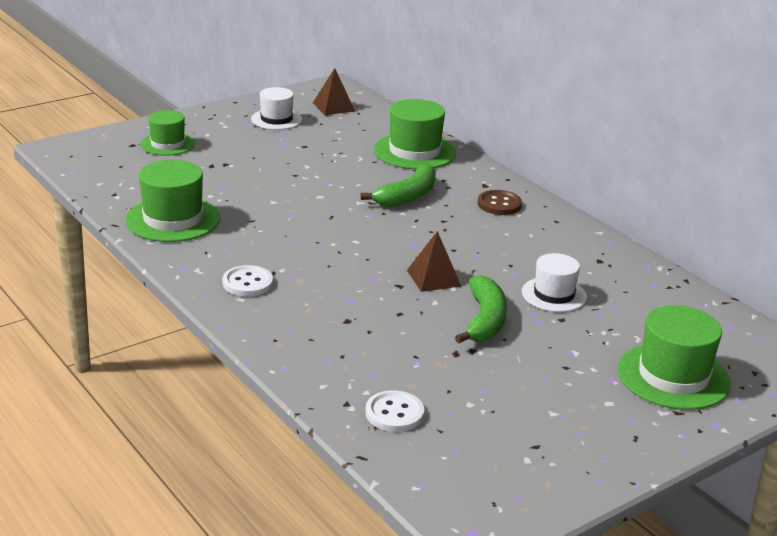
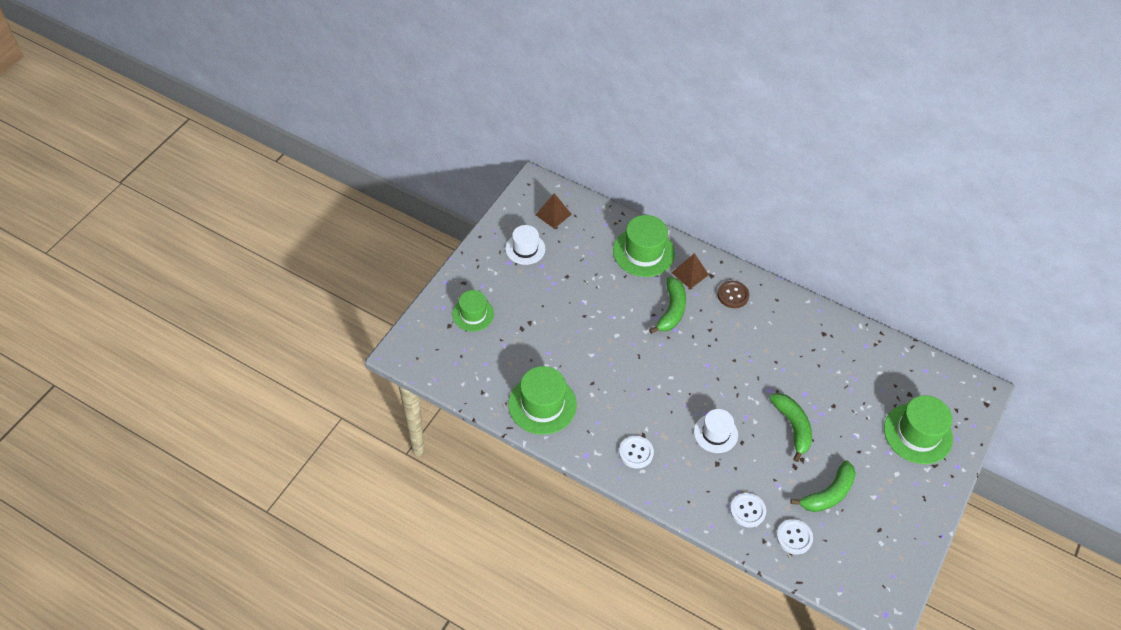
camera: 25 degrees left, 25 degrees up
brown pyramid [407,231,461,292] -> brown pyramid moved to [671,253,709,289]
white hat [522,253,587,312] -> white hat moved to [694,409,738,453]
none -> white button [730,493,766,527]
none -> green banana [790,460,856,512]

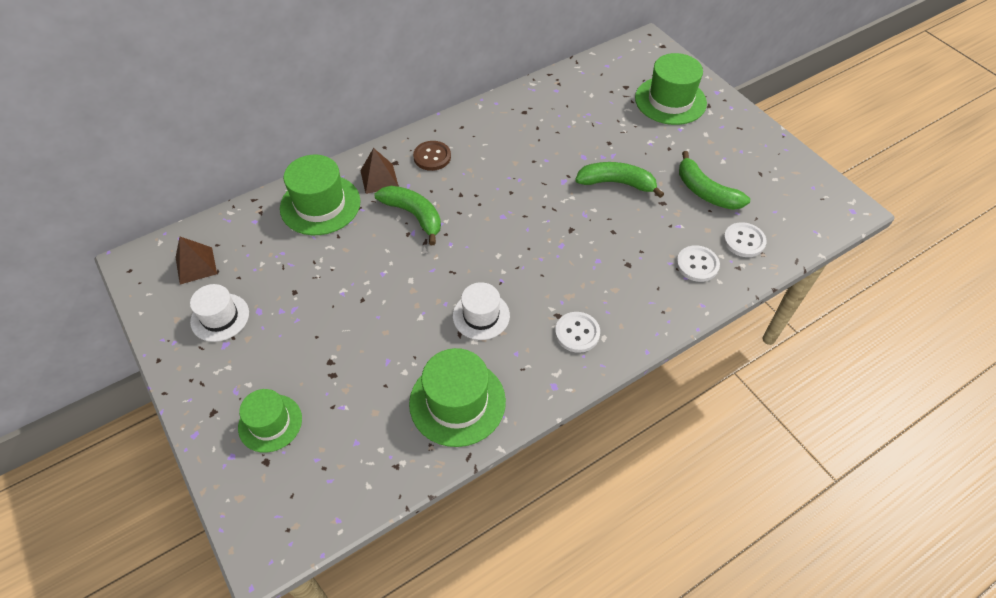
camera: 60 degrees left, 0 degrees up
white hat [694,409,738,453] -> white hat moved to [453,282,510,340]
green banana [790,460,856,512] -> green banana turned 150 degrees clockwise [679,151,750,210]

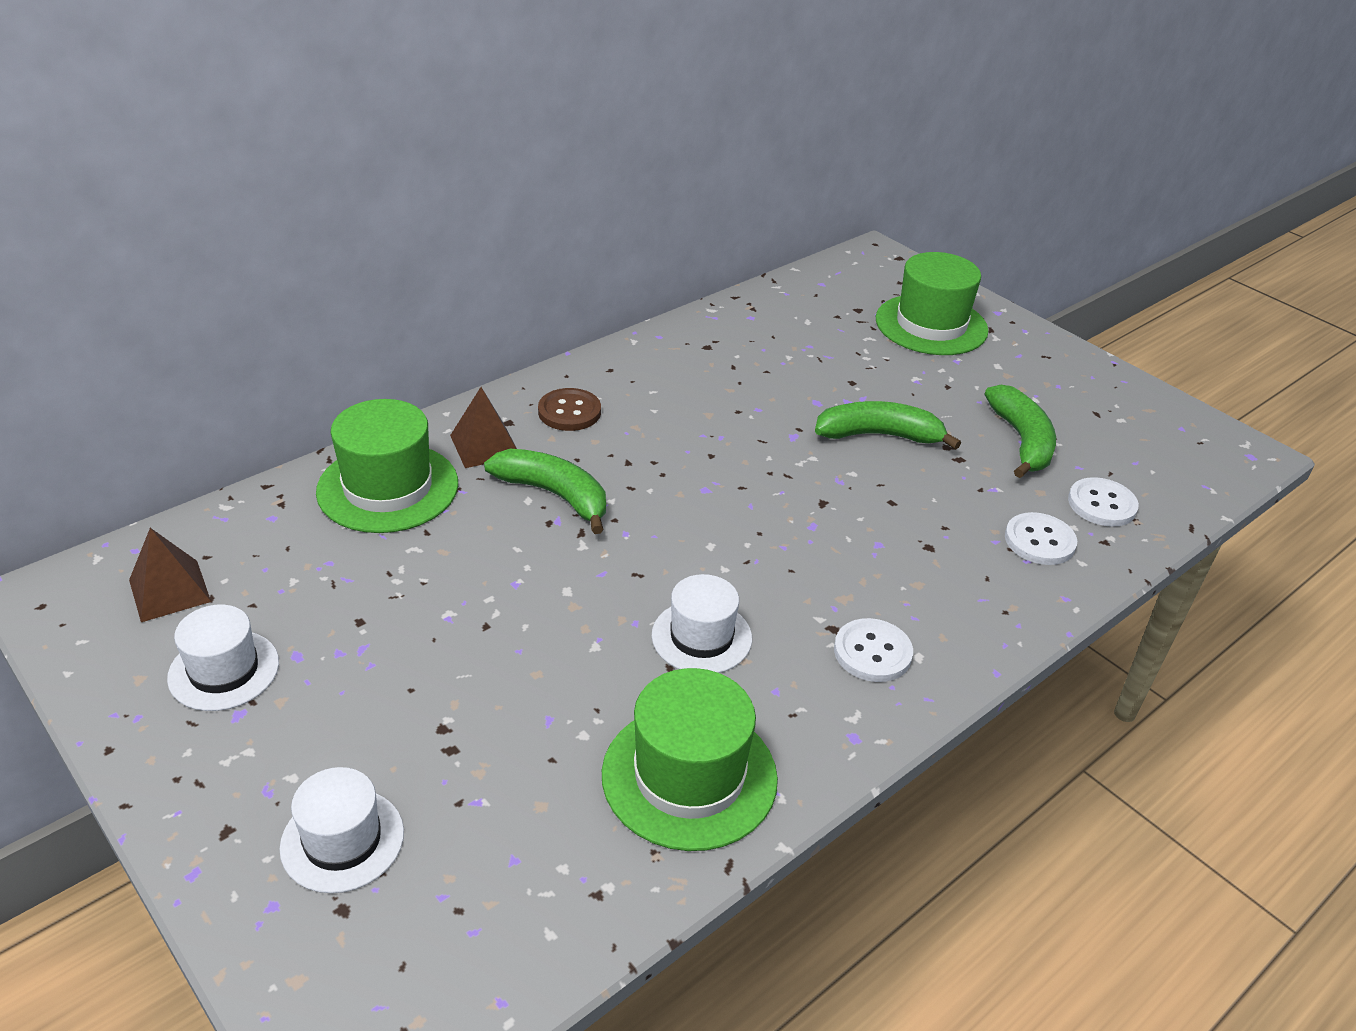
camera: 10 degrees left, 15 degrees down
green hat [238,389,302,453] -> white hat [280,767,404,893]
green banana [679,151,750,210] -> green banana turned 135 degrees counterclockwise [985,385,1056,478]

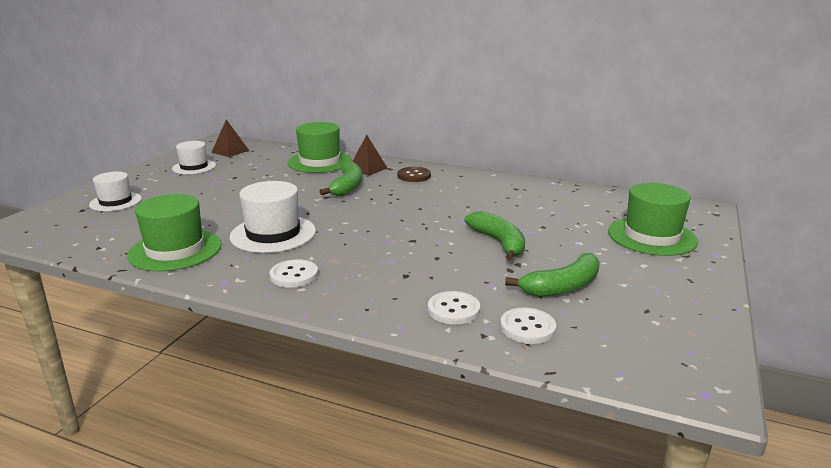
camera: 65 degrees right, 15 degrees down
white hat [652,574,752,673] -> white hat [230,181,316,253], size x1.56

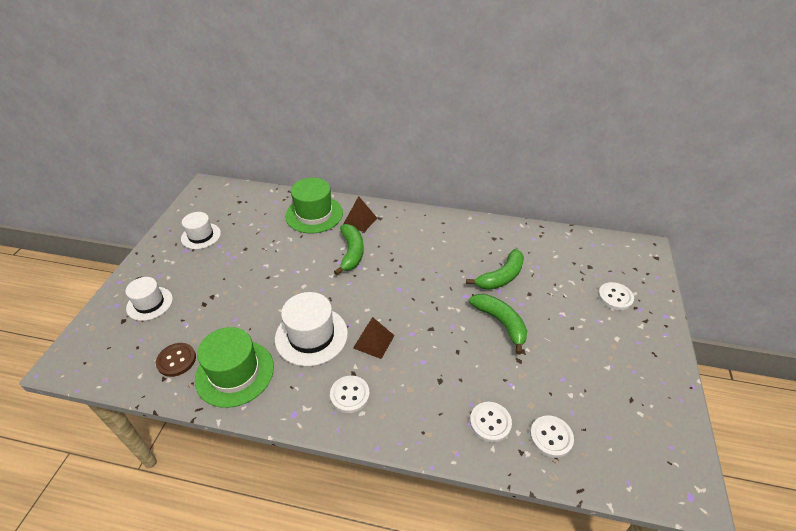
camera: 10 degrees left, 20 degrees up
brown pyramid [211,119,249,157] -> brown pyramid moved to [353,317,395,359]
brown button [397,167,431,182] -> brown button moved to [156,343,196,377]
green banana [505,253,600,297] -> green banana moved to [466,249,524,290]
green hat [608,183,698,256] -> white button [598,282,634,310]

